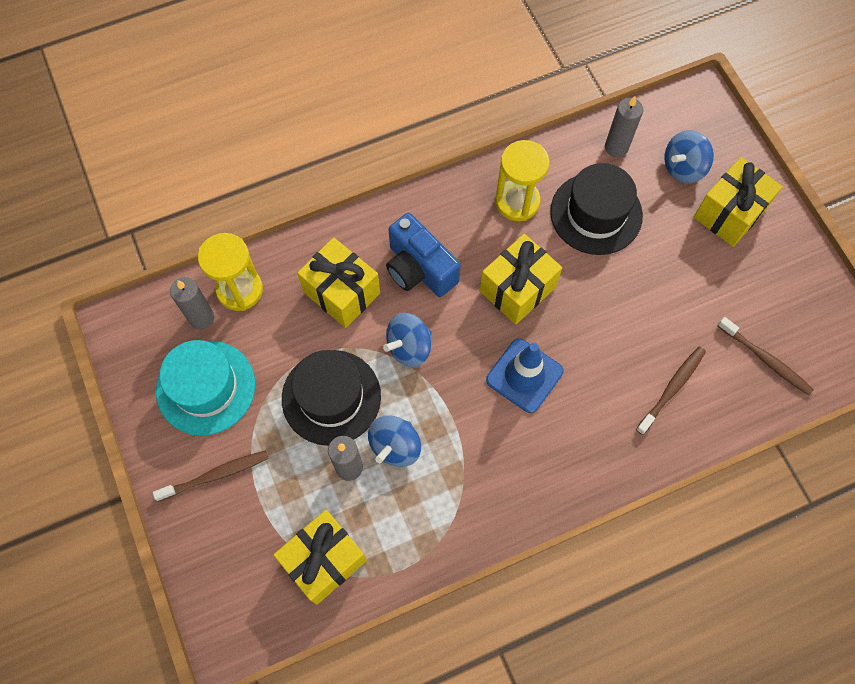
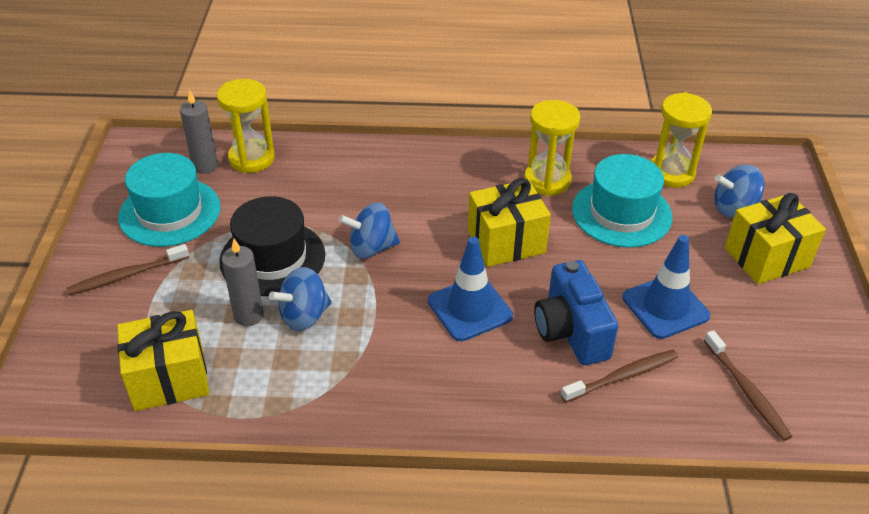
camera: 25 degrees right, 25 degrees down
brown toothbrush [153,450,269,502] -> brown toothbrush turned 150 degrees clockwise [66,244,189,295]
yellow gift [297,237,380,328] -> none
blue camera [386,213,461,297] -> blue camera moved to [534,260,618,365]
black hat [550,163,643,255] -> turquoise hat [572,154,672,248]
grey candle [605,96,643,157] -> yellow hourglass [651,92,712,188]
none -> blue traffic cone [622,235,710,339]

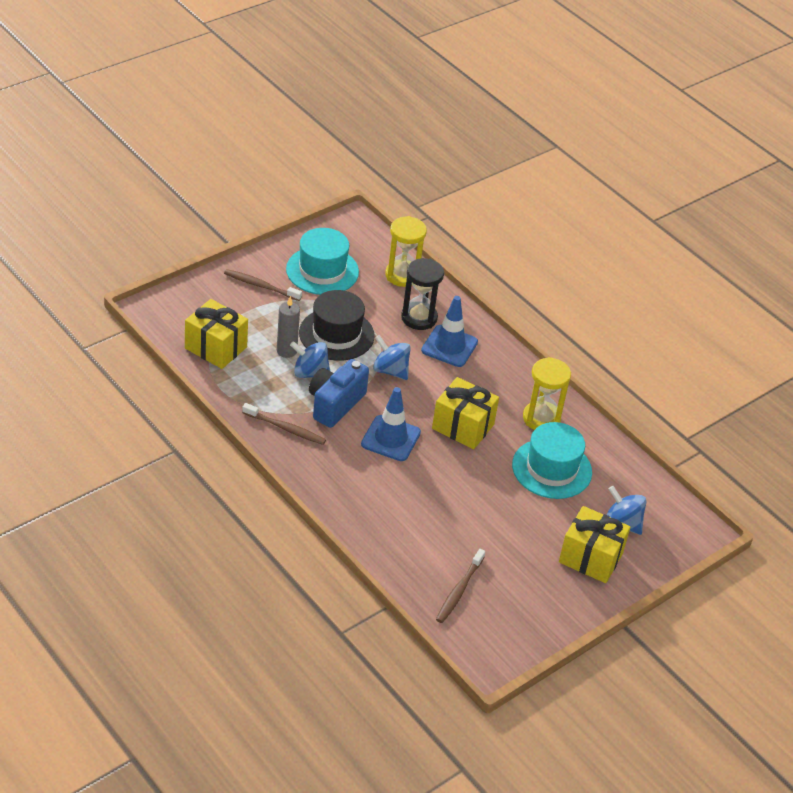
camera: 45 degrees right, 0 degrees up
grey candle [180,90,218,174] -> none
blue camera [534,260,618,365] -> blue camera moved to [309,359,369,428]
brown toothbrush [561,350,678,403] -> brown toothbrush moved to [242,403,326,445]
blue traffic cone [622,235,710,339] -> blue traffic cone moved to [421,296,478,367]
yellow hourglass [651,92,712,188] -> none
none -> black hourglass [401,258,444,330]

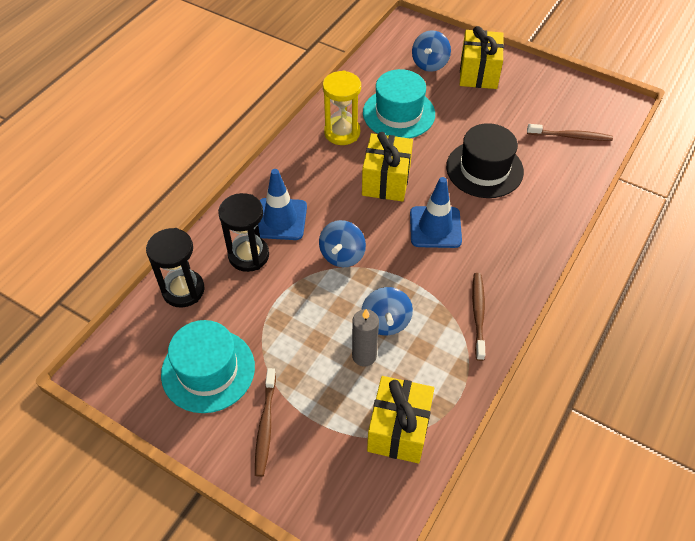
camera: 105 degrees left, 10 degrees up
black hat [299,290,375,361] -> black hat moved to [446,123,524,198]
blue camera [309,359,369,428] -> none
yellow hourglass [385,216,427,287] -> black hourglass [146,228,205,308]

